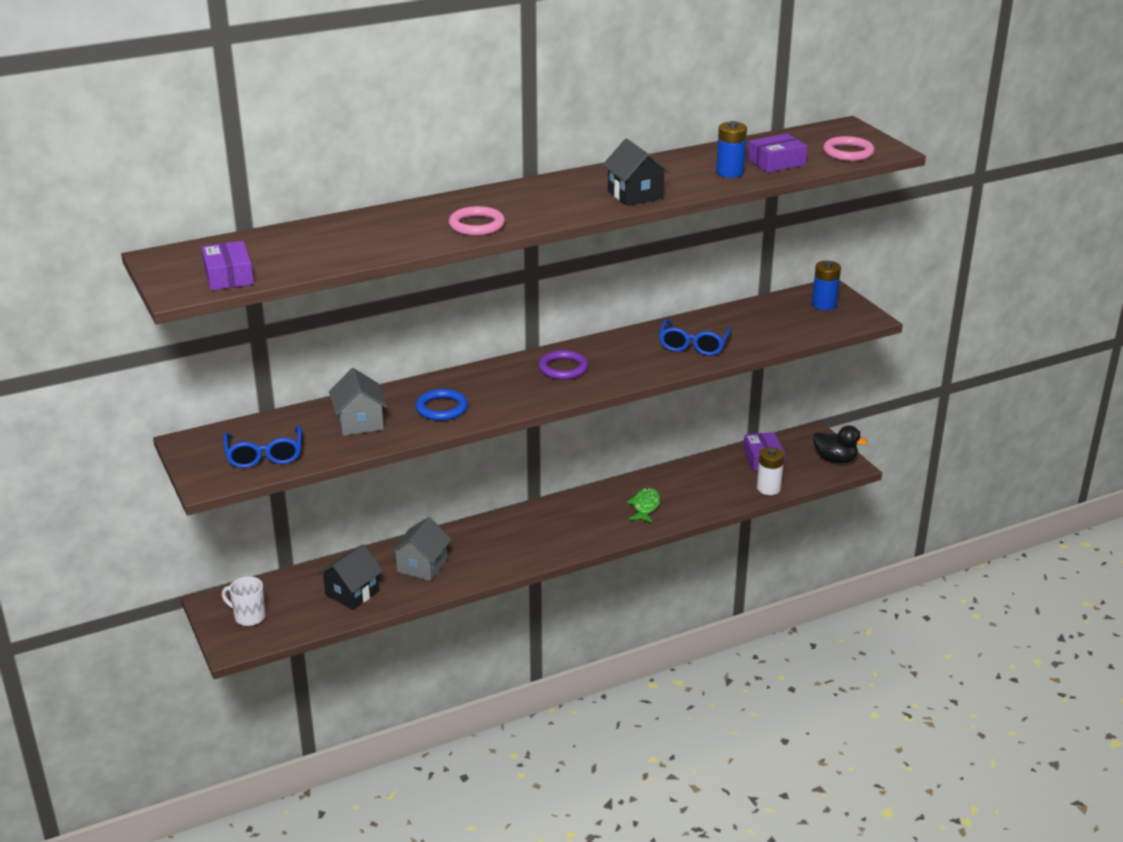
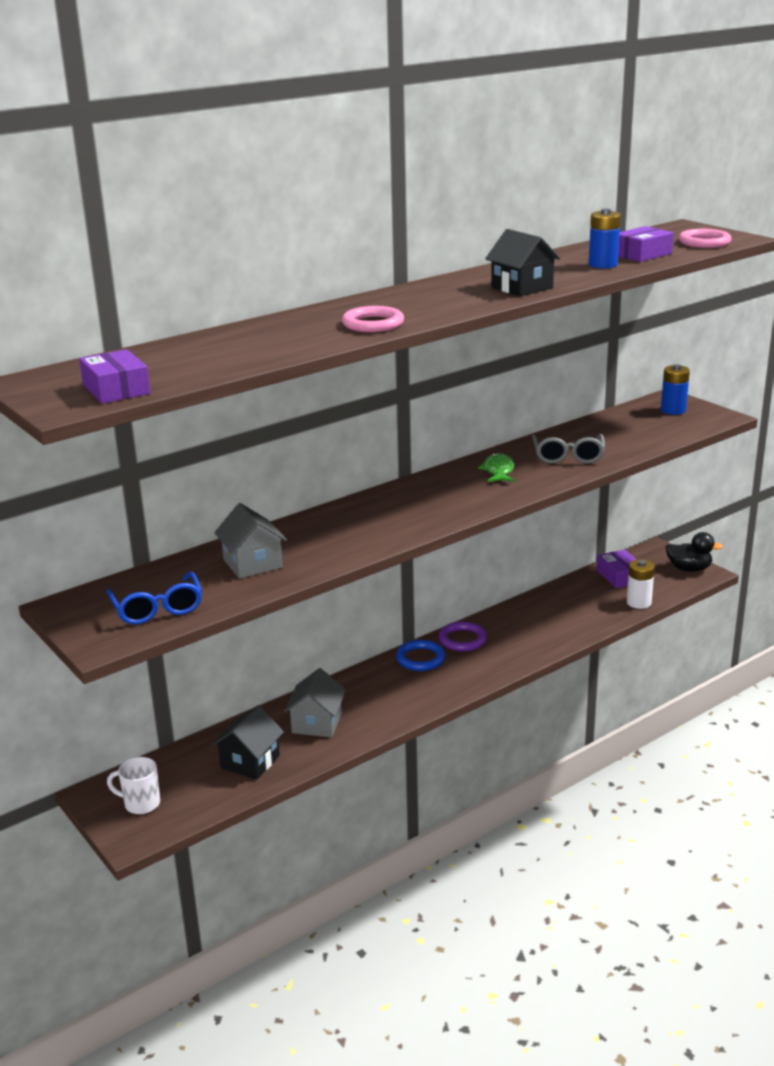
camera: 10 degrees left, 5 degrees down
blue ring [415,389,468,421] -> blue ring moved to [396,640,446,671]
purple ring [538,350,588,380] -> purple ring moved to [439,622,487,651]
green fish [627,488,661,523] -> green fish moved to [478,453,515,482]
blue glasses [659,319,731,356] -> grey glasses [532,434,605,464]

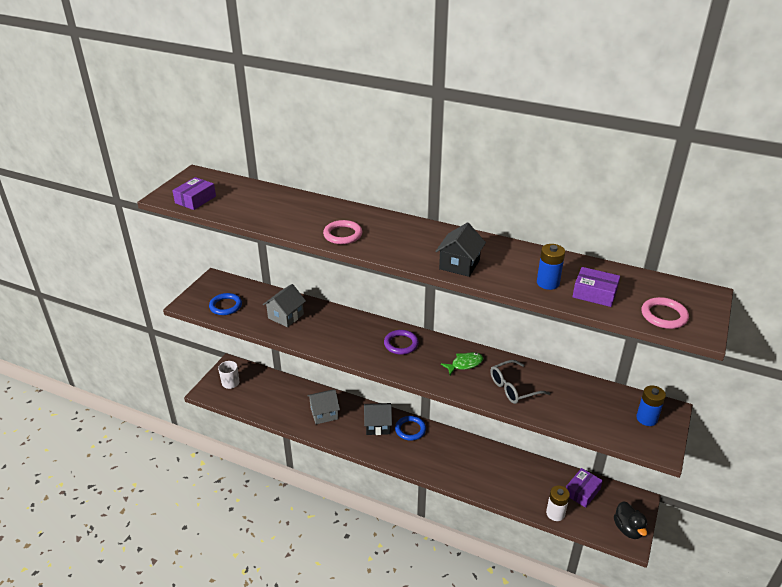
camera: 60 degrees right, 10 degrees up
blue glasses [106,572,202,624] -> blue ring [209,293,242,315]
black house [212,705,284,779] -> black house moved to [364,403,392,435]
purple ring [439,622,487,651] -> purple ring moved to [384,330,419,355]

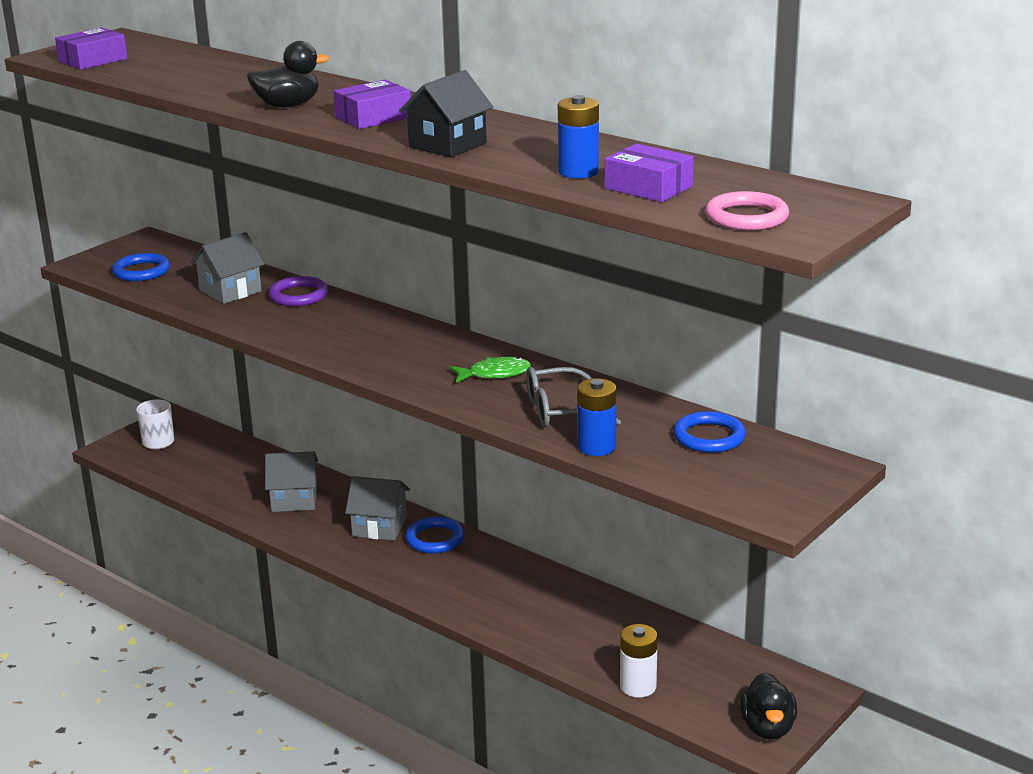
camera: 15 degrees right, 10 degrees down
pink ring [323,220,362,244] -> black duck [247,41,329,107]
black house [364,403,392,435] -> grey house [345,476,410,540]
purple ring [384,330,419,355] -> purple ring moved to [269,276,328,306]
purple box [566,468,603,508] -> purple box moved to [333,79,411,129]
blue battery [636,385,666,426] -> blue battery moved to [577,378,617,456]
none -> blue ring [673,411,746,453]

